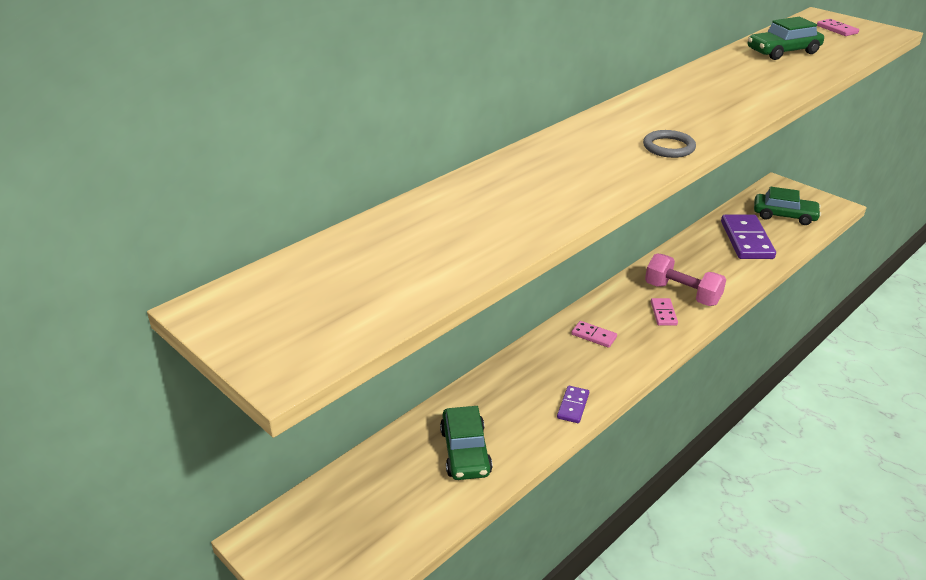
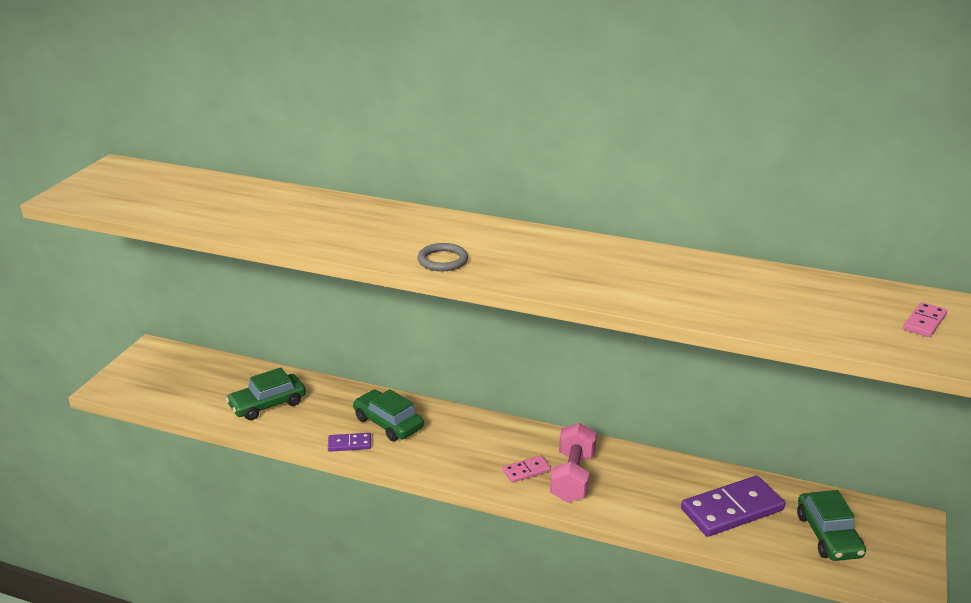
camera: 65 degrees right, 5 degrees down
pink domino [571,321,617,348] -> none
green car [748,17,824,60] -> green car moved to [353,389,424,441]

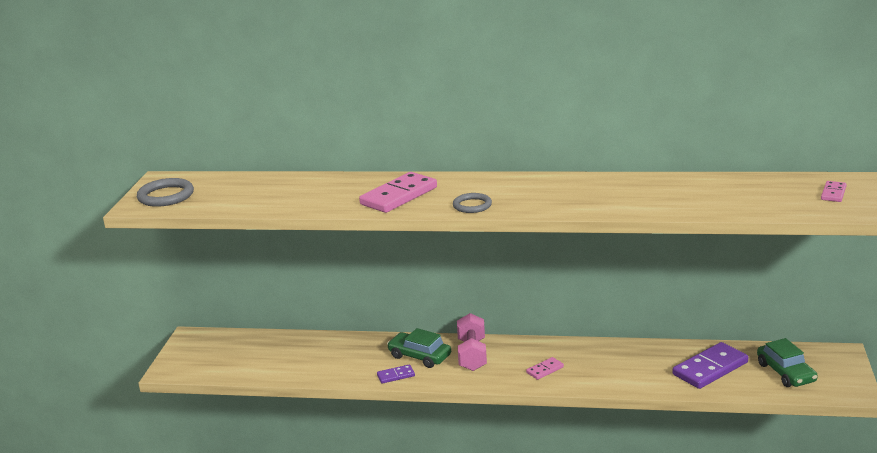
camera: 10 degrees left, 5 degrees down
green car [226,367,306,420] -> none
pink dumbbell [550,423,597,503] -> pink dumbbell moved to [457,313,487,371]
none -> grey ring [137,178,194,207]
none -> pink domino [359,172,437,213]

